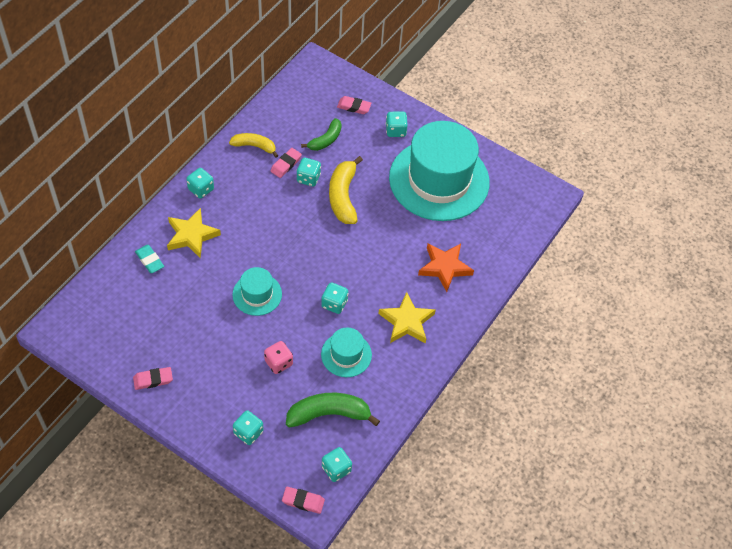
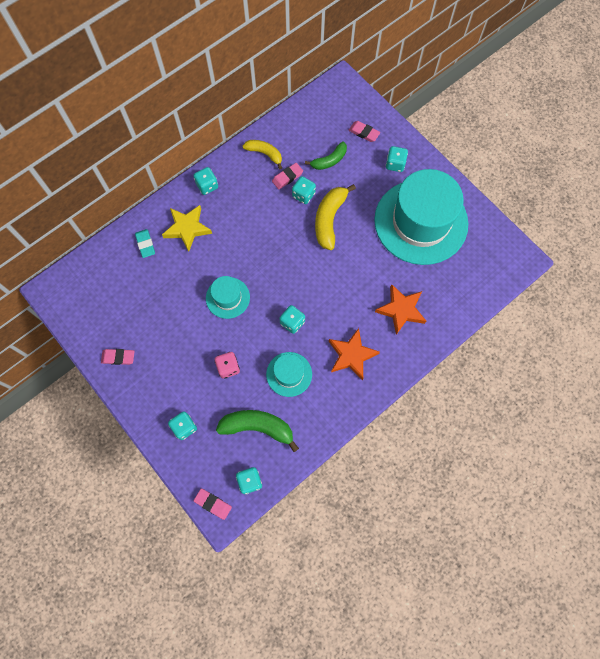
camera: 20 degrees right, 15 degrees up
yellow star [378,292,436,344] -> orange star [329,328,380,380]

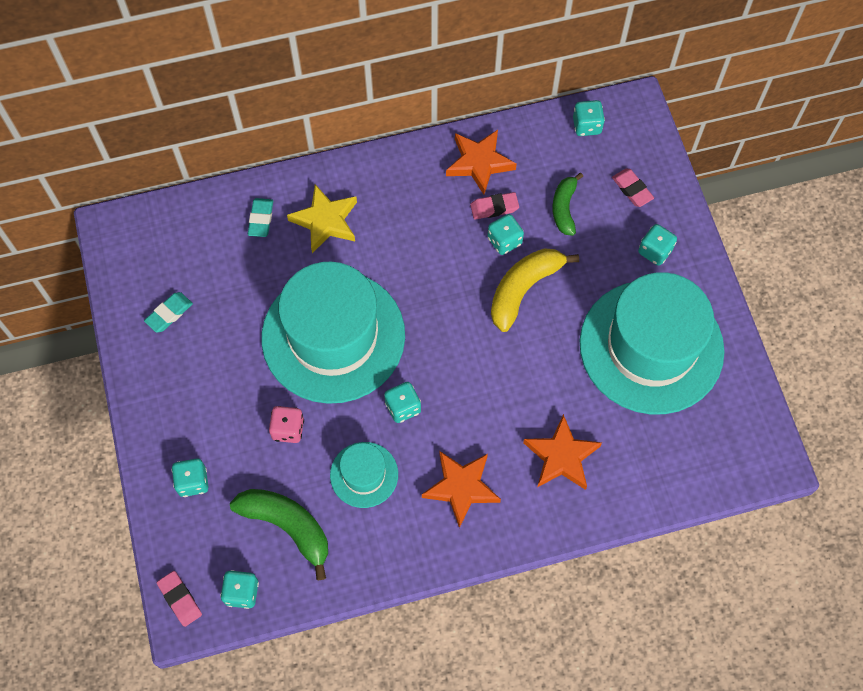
camera: 25 degrees right, 5 degrees down
pink eraser [101,349,135,365] -> none
turquoise dice [194,167,218,195] -> turquoise dice moved to [573,100,605,136]
turquoise hat [206,276,250,319] -> turquoise hat [262,262,405,404], size x2.20
yellow banana [243,140,282,169] -> orange star [446,130,517,195]
green banana [305,141,347,170] -> green banana turned 105 degrees clockwise [552,173,583,236]
none -> turquoise eraser [144,292,193,333]

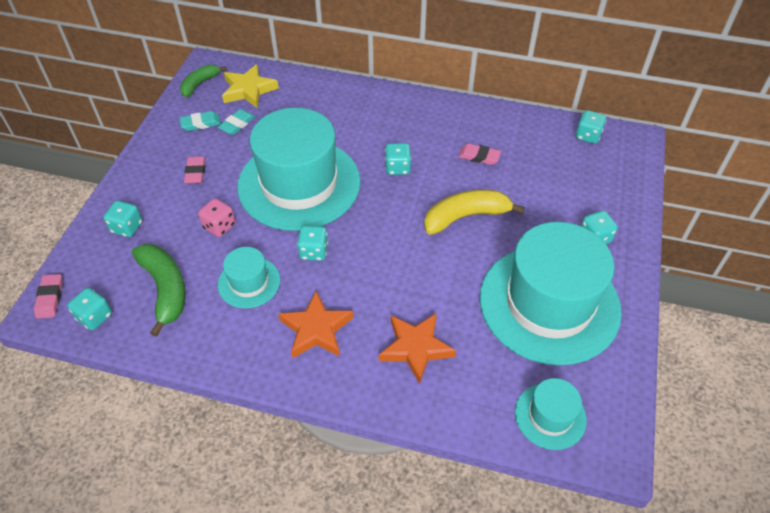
camera: 30 degrees right, 15 degrees down
turquoise eraser [248,198,273,237] -> turquoise eraser moved to [218,109,255,135]
yellow star [287,184,357,253] -> yellow star moved to [222,64,279,108]
orange star [446,130,517,195] -> none
turquoise dice [487,214,524,255] -> turquoise dice moved to [385,143,411,175]
green banana [552,173,583,236] -> green banana moved to [180,64,227,97]
pink eraser [612,169,654,207] -> pink eraser moved to [184,156,206,184]
none -> turquoise hat [515,378,587,450]

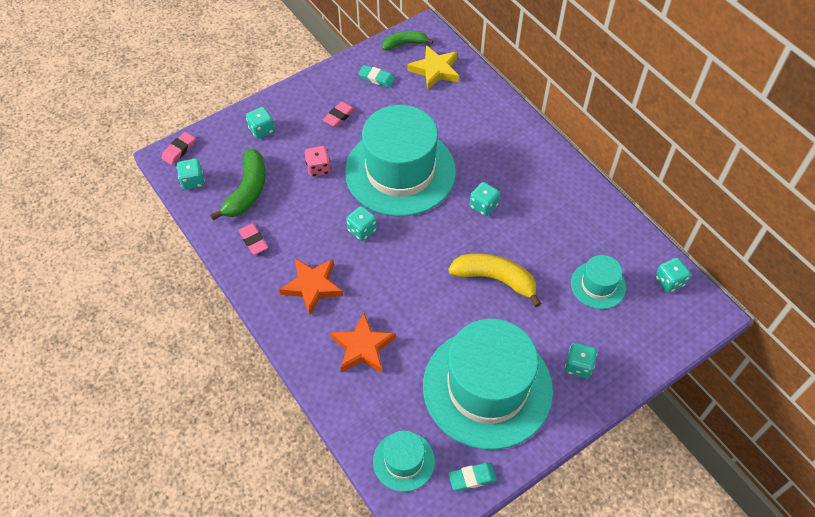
camera: 40 degrees right, 5 degrees up
turquoise eraser [218,109,255,135] -> turquoise eraser moved to [448,463,497,491]
turquoise hat [218,247,280,308] -> turquoise hat moved to [571,255,626,309]
pink eraser [458,143,501,165] -> pink eraser moved to [238,224,268,255]

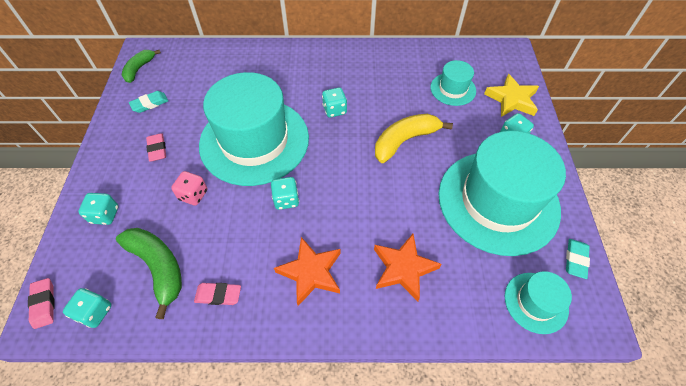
camera: 55 degrees left, 0 degrees up
yellow star [408,45,459,90] -> yellow star moved to [484,74,539,117]
turquoise dice [655,258,691,293] -> none

